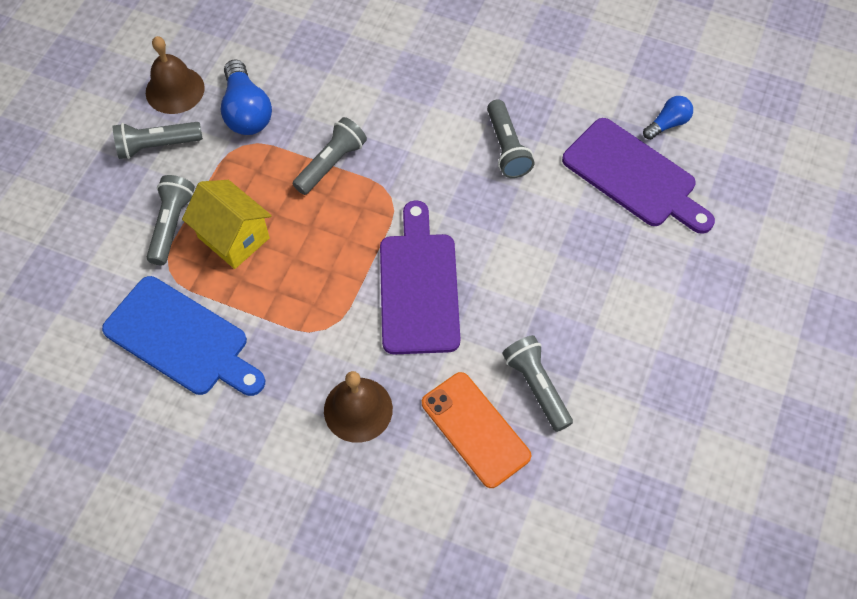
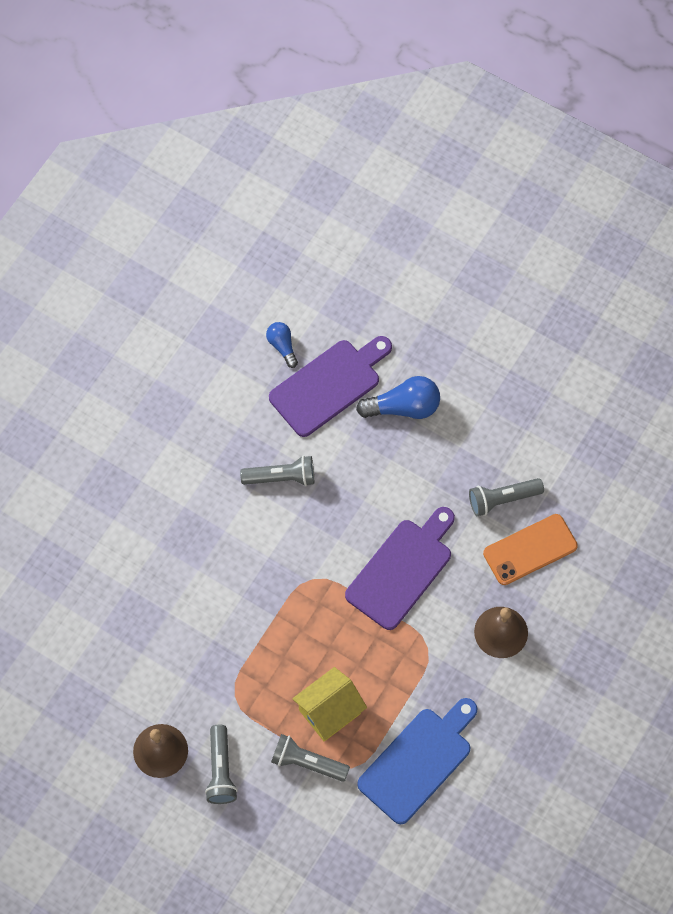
camera: 80 degrees left, 5 degrees up
blue light bulb [221,59,272,135] -> blue light bulb moved to [356,376,440,419]
grey flashlight [293,117,367,195] -> none
purple cutting board [380,200,460,354] -> purple cutting board turned 120 degrees clockwise [345,507,455,630]

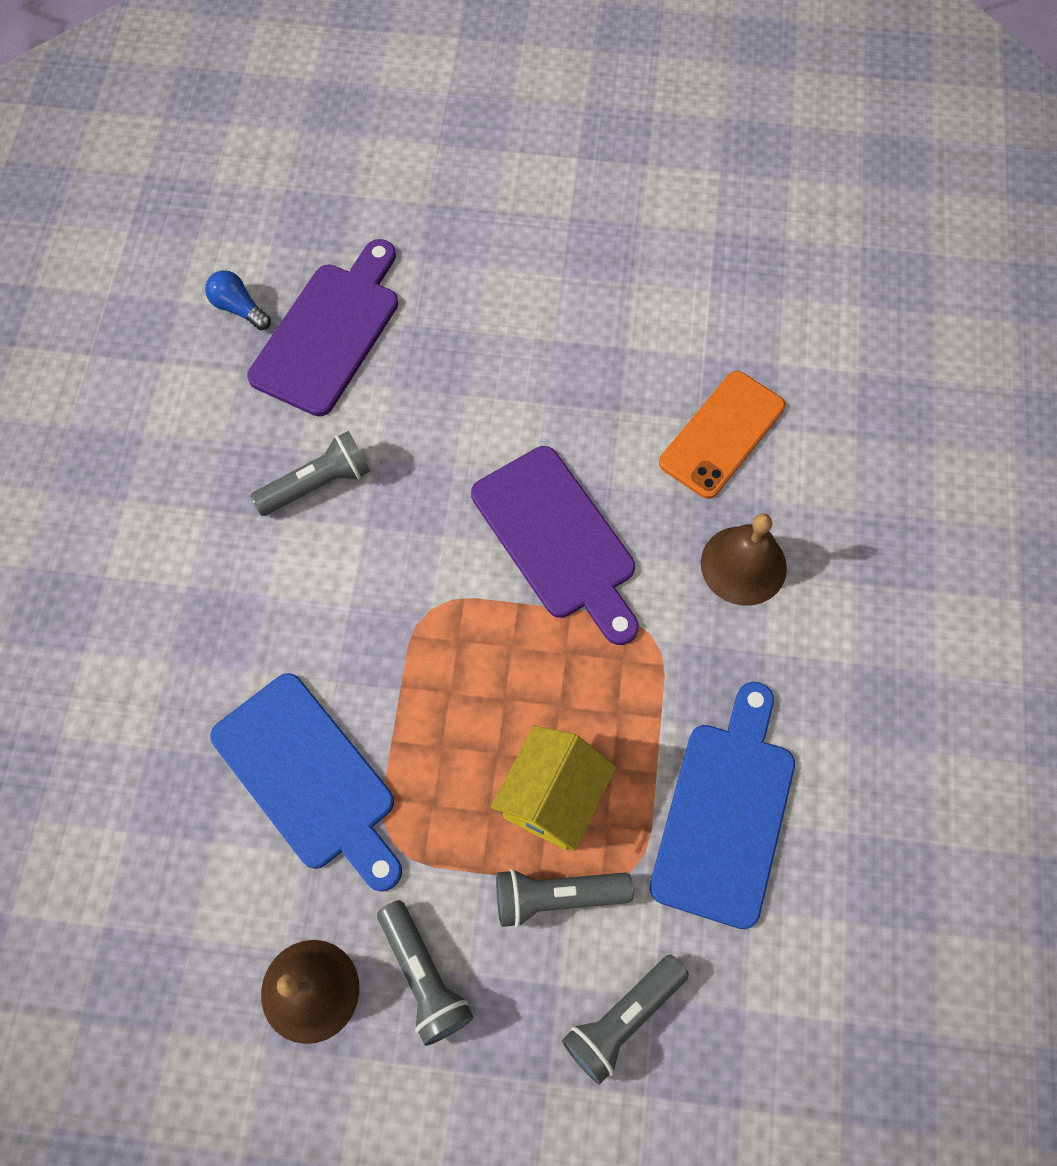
camera: 25 degrees left, 0 degrees up
purple cutting board [345,507,455,630] -> purple cutting board turned 135 degrees clockwise [471,446,639,645]
blue light bulb [356,376,440,419] -> none
grey flashlight [469,478,544,516] -> grey flashlight moved to [562,955,689,1085]
none -> blue cutting board [210,673,402,892]

